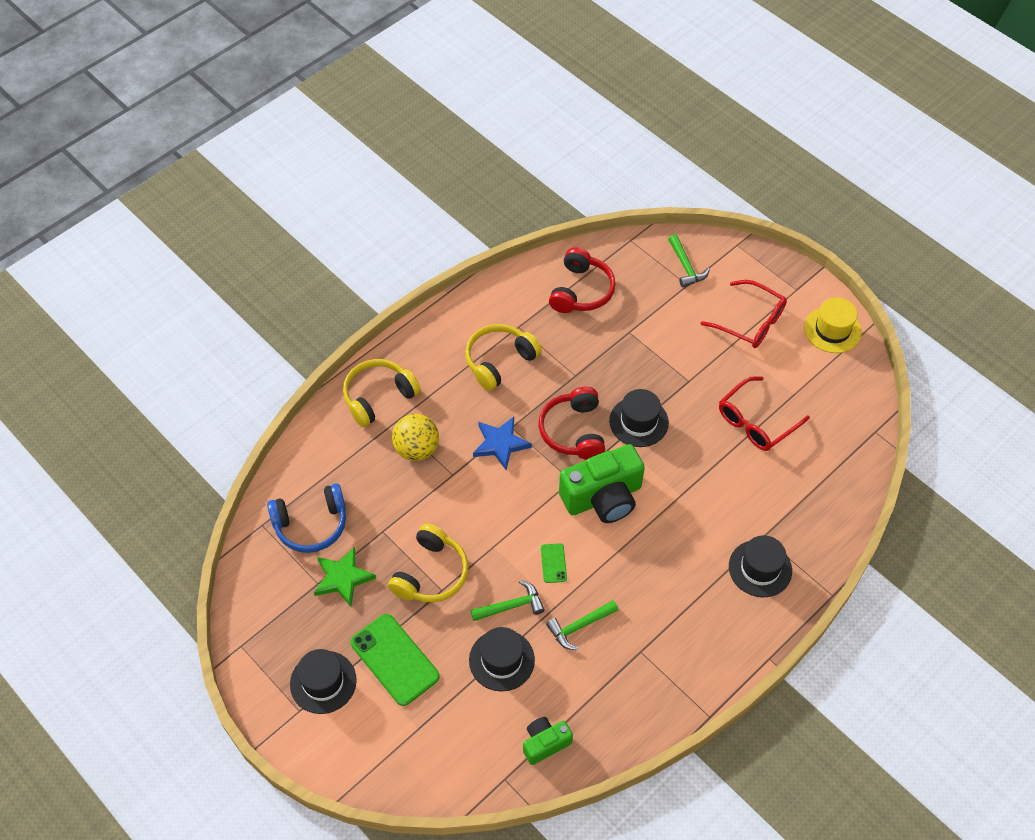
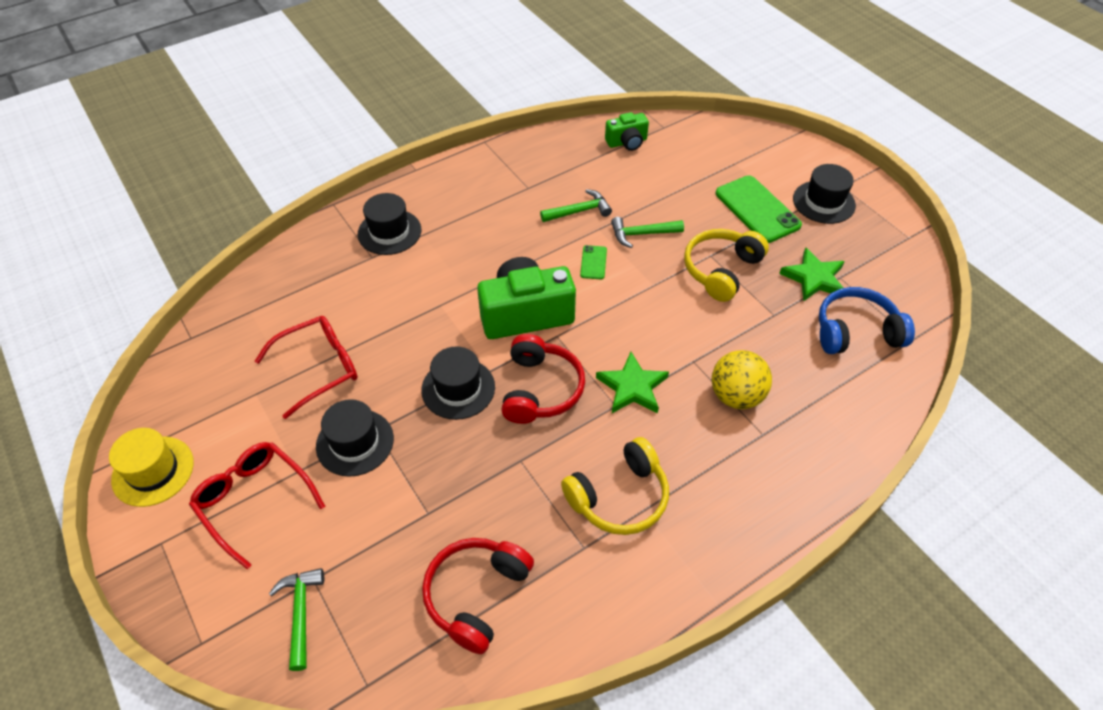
camera: 170 degrees left, 5 degrees down
yellow headphones [343,359,421,427] -> none
black hat [469,627,535,692] -> black hat moved to [316,399,394,477]
blue star [473,417,532,470] -> green star [596,352,669,413]

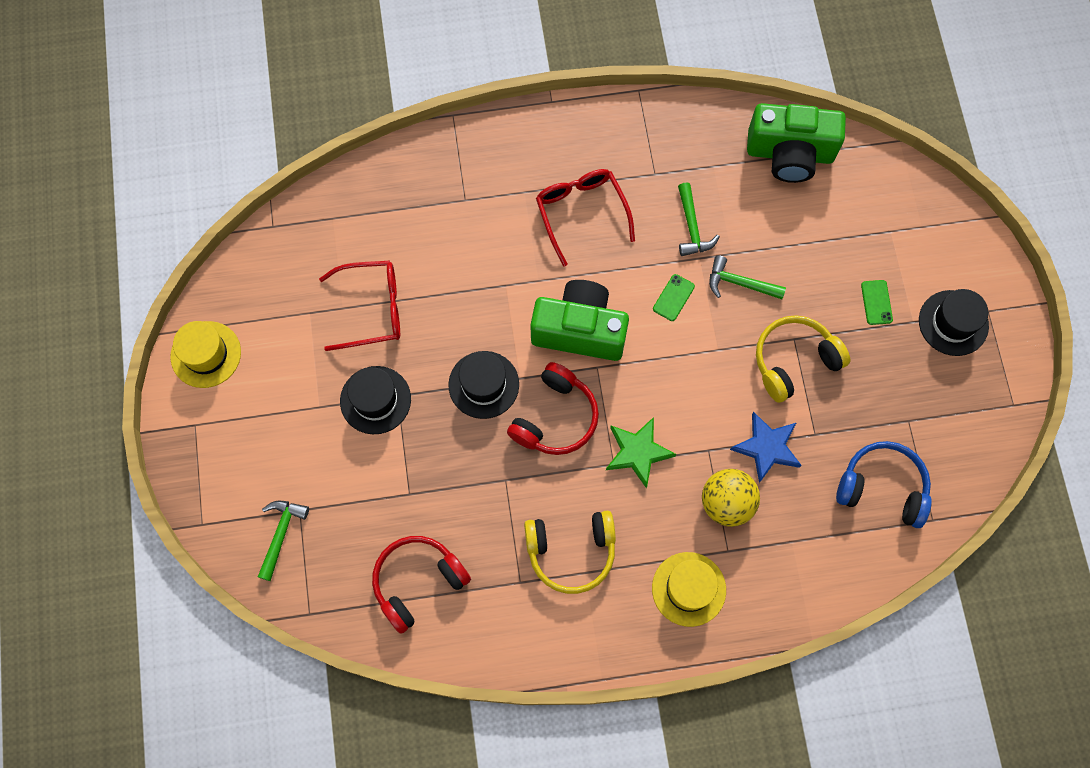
camera: 25 degrees right, 20 degrees up
red glasses [189,442,326,569] -> red glasses moved to [536,169,635,267]
black hat [358,193,421,255] -> none
green hammer [540,189,612,222] -> green hammer turned 75 degrees clockwise [678,182,720,256]
green camera [605,112,649,151] -> green camera [747,103,846,183], size x1.85
green phone [716,175,802,243] -> green phone [861,280,893,325], size x0.48
green star [779,247,845,302] -> none
none -> yellow hat [652,552,726,627]
none -> blue star [730,412,802,483]

